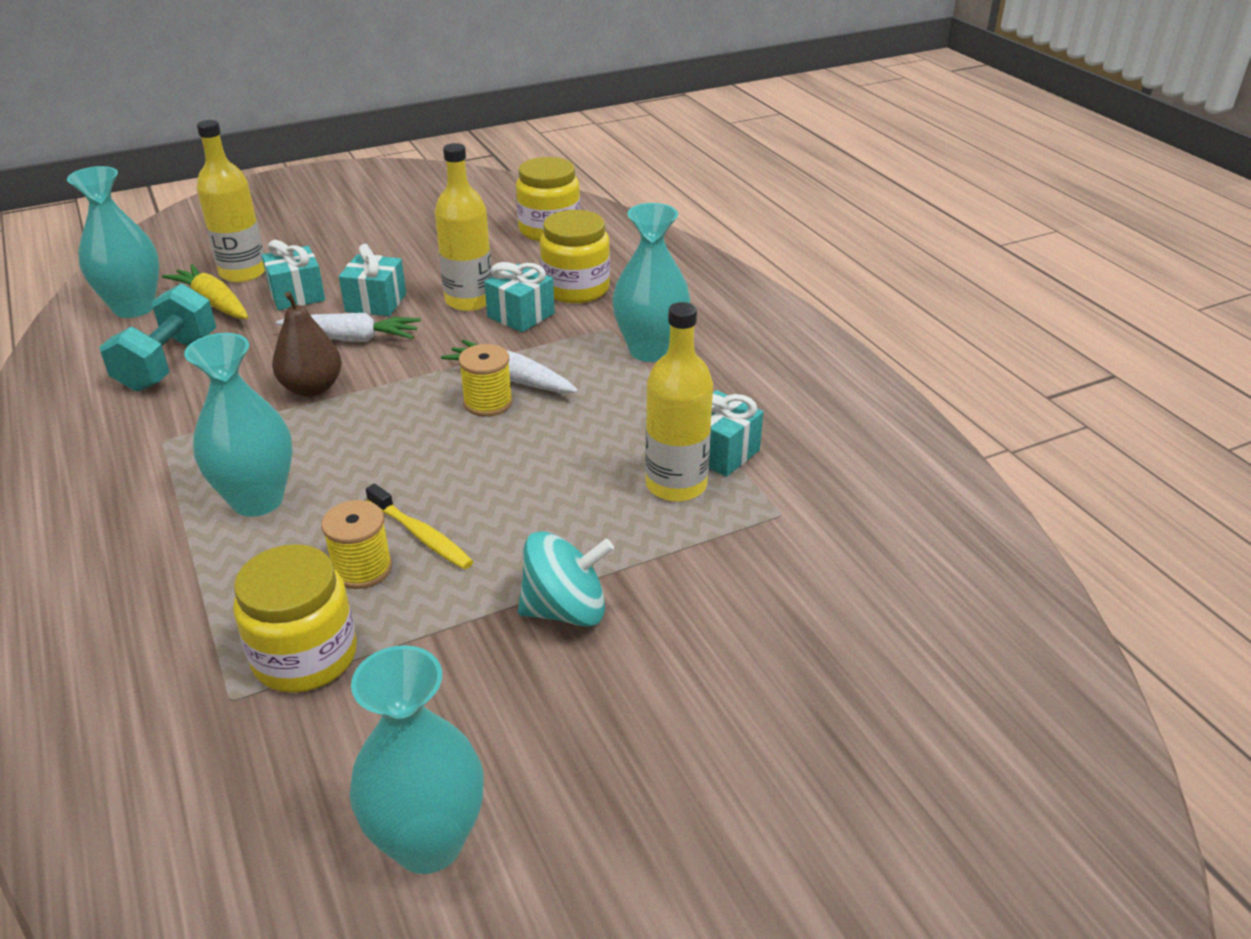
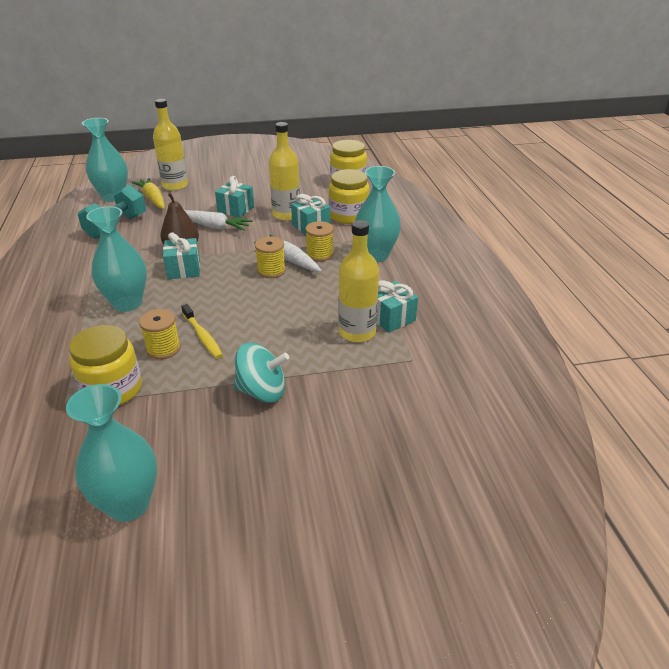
camera: 15 degrees right, 0 degrees up
turquoise gift [262,240,325,310] -> turquoise gift moved to [163,232,200,279]
none -> yellow spool [305,221,334,261]

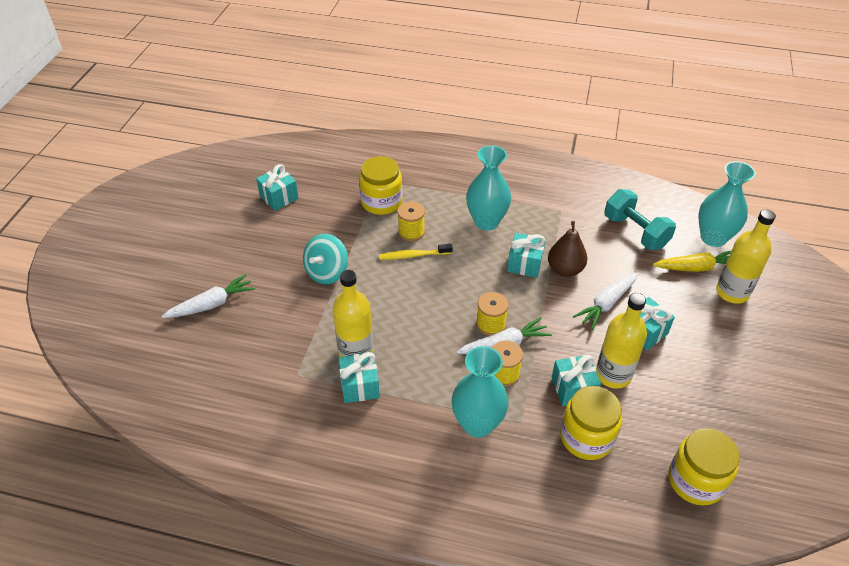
camera: 115 degrees right, 10 degrees up
turquoise vase [66,384,157,522] -> turquoise gift [256,164,299,211]
none -> white carrot [162,274,255,318]

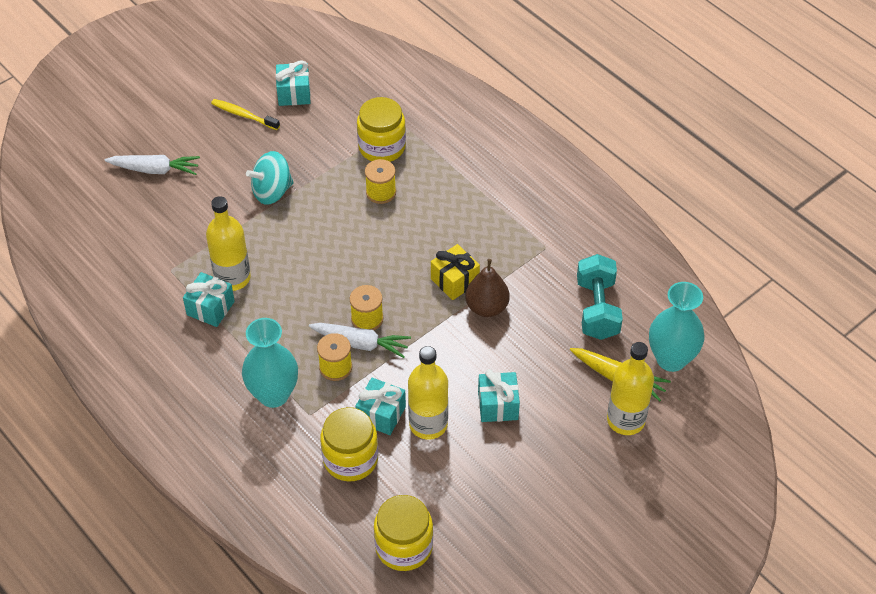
camera: 35 degrees right, 5 degrees up
yellow toothbrush [379,244,453,260] -> yellow toothbrush moved to [211,99,280,130]
turquoise vase [466,145,511,230] -> none
turquoise gift [507,233,546,278] -> yellow gift [431,244,480,300]
white carrot [573,273,638,330] -> none

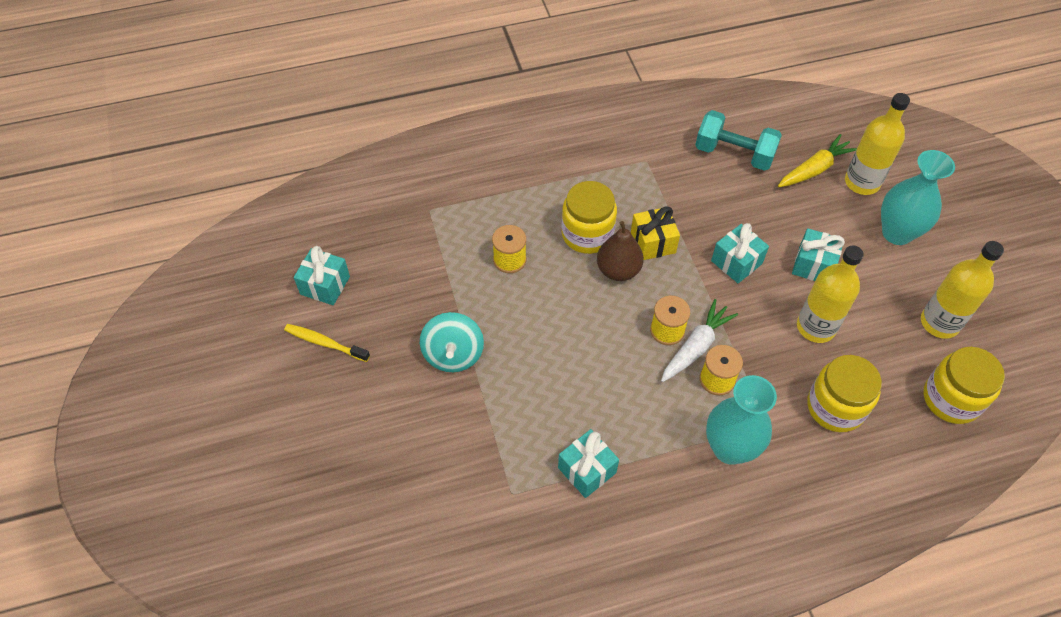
camera: 65 degrees left, 5 degrees up
white carrot [105,155,200,175] -> none
yellow bottle [206,196,251,291] -> yellow bottle moved to [921,241,1004,339]
yellow toothbrush [211,99,280,130] -> yellow toothbrush turned 60 degrees clockwise [284,324,370,362]
turquoise gift [355,378,406,435] -> turquoise gift moved to [711,223,769,283]
yellow jar [357,97,406,162] -> yellow jar moved to [562,181,617,254]
brown pear [465,259,510,317] -> brown pear moved to [597,221,644,281]
turquoise vase [649,282,705,372] -> turquoise vase moved to [881,150,955,245]

